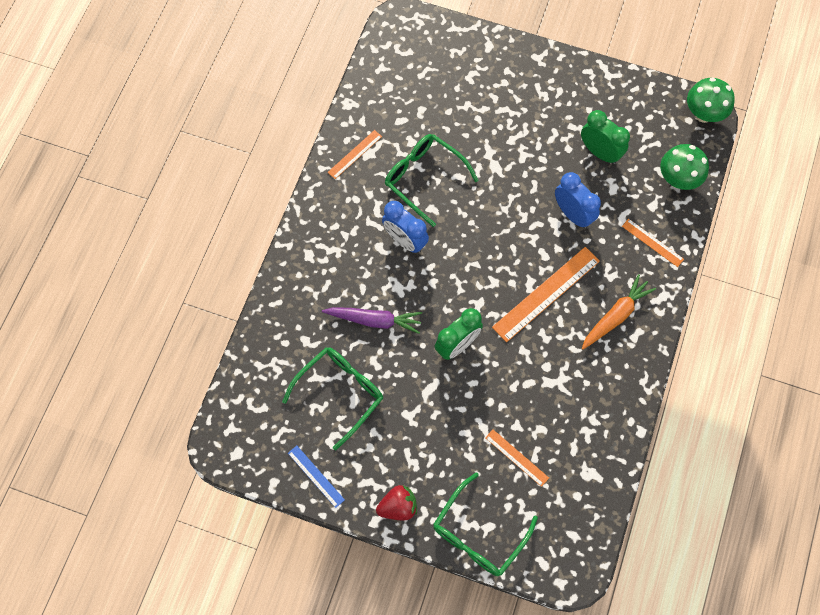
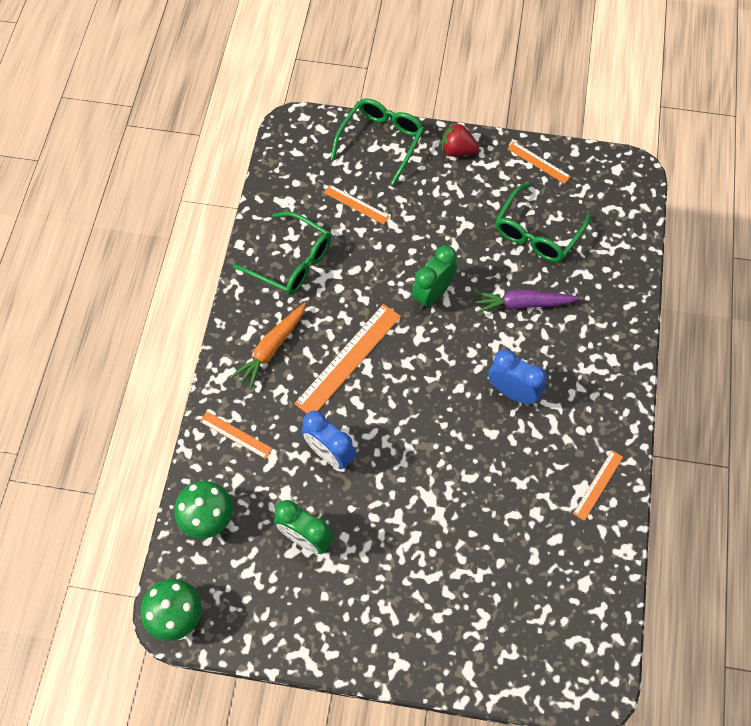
camera: 170 degrees right, 5 degrees down
blue ruler [288,445,345,508] -> orange ruler [507,141,571,184]
red strawberry [376,485,417,521] -> red strawberry turned 45 degrees clockwise [442,122,479,156]
green glasses [385,134,479,227] -> green glasses moved to [233,211,331,295]

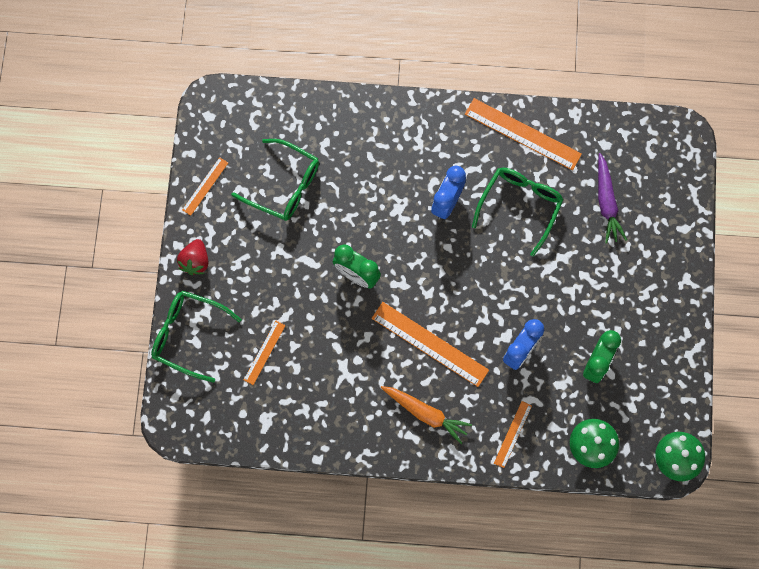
camera: 95 degrees left, 10 degrees up
green glasses [233,211,331,295] -> green glasses moved to [472,167,564,257]
purple carrot [474,289,580,313] -> purple carrot moved to [598,153,627,243]
orange ruler [573,450,623,521] -> orange ruler [465,98,582,170], size x1.86

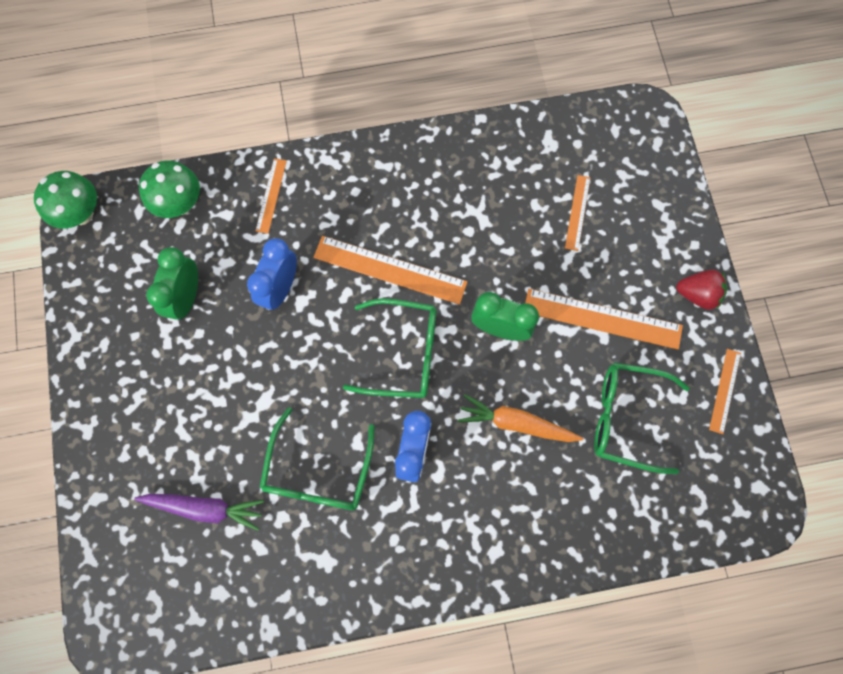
camera: 165 degrees right, 0 degrees up
green glasses [151,291,242,383] -> green glasses moved to [343,298,437,398]
red strawberry [177,239,208,275] -> red strawberry turned 105 degrees clockwise [676,270,727,310]
orange carrot [381,386,472,444] -> orange carrot moved to [458,394,584,442]
orange ruler [465,98,582,170] -> orange ruler moved to [525,289,683,350]
purple carrot [598,153,627,243] -> purple carrot turned 120 degrees clockwise [134,494,264,531]

